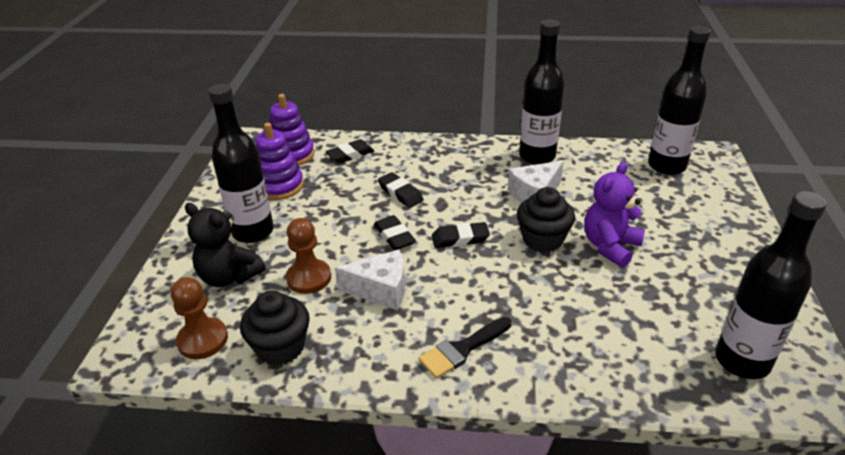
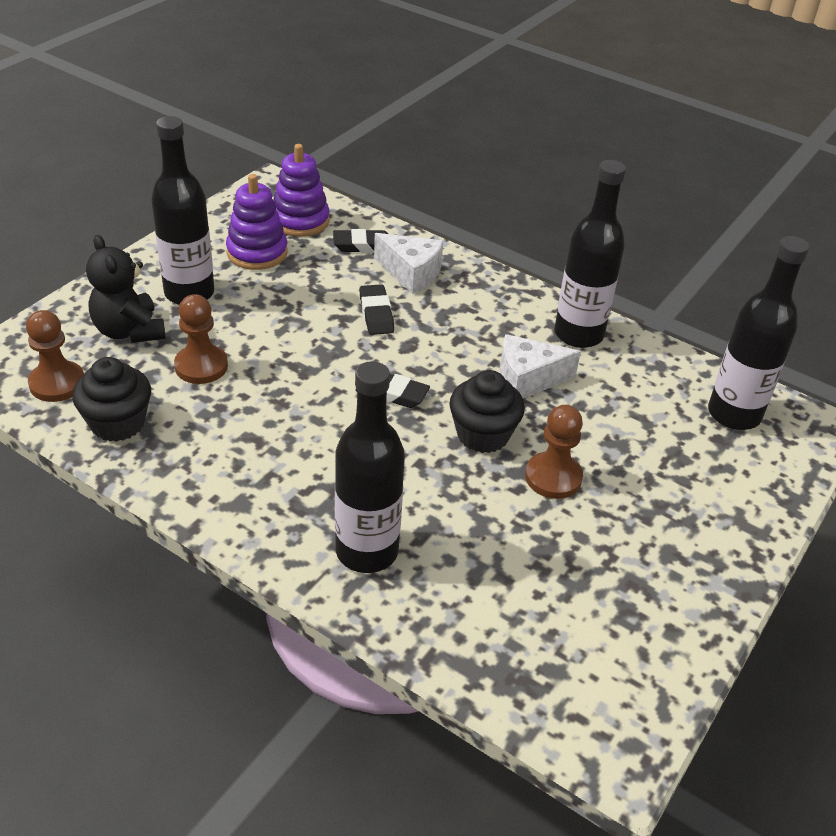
camera: 25 degrees right, 5 degrees up
white cheese [335,250,405,310] -> white cheese moved to [374,233,443,294]
black eraser [374,215,416,250] -> none
black brush [418,317,512,379] -> none
purple teddy bear [584,162,645,267] -> brown pawn [525,405,583,499]
black bottle [715,191,827,379] -> black bottle moved to [335,361,405,573]

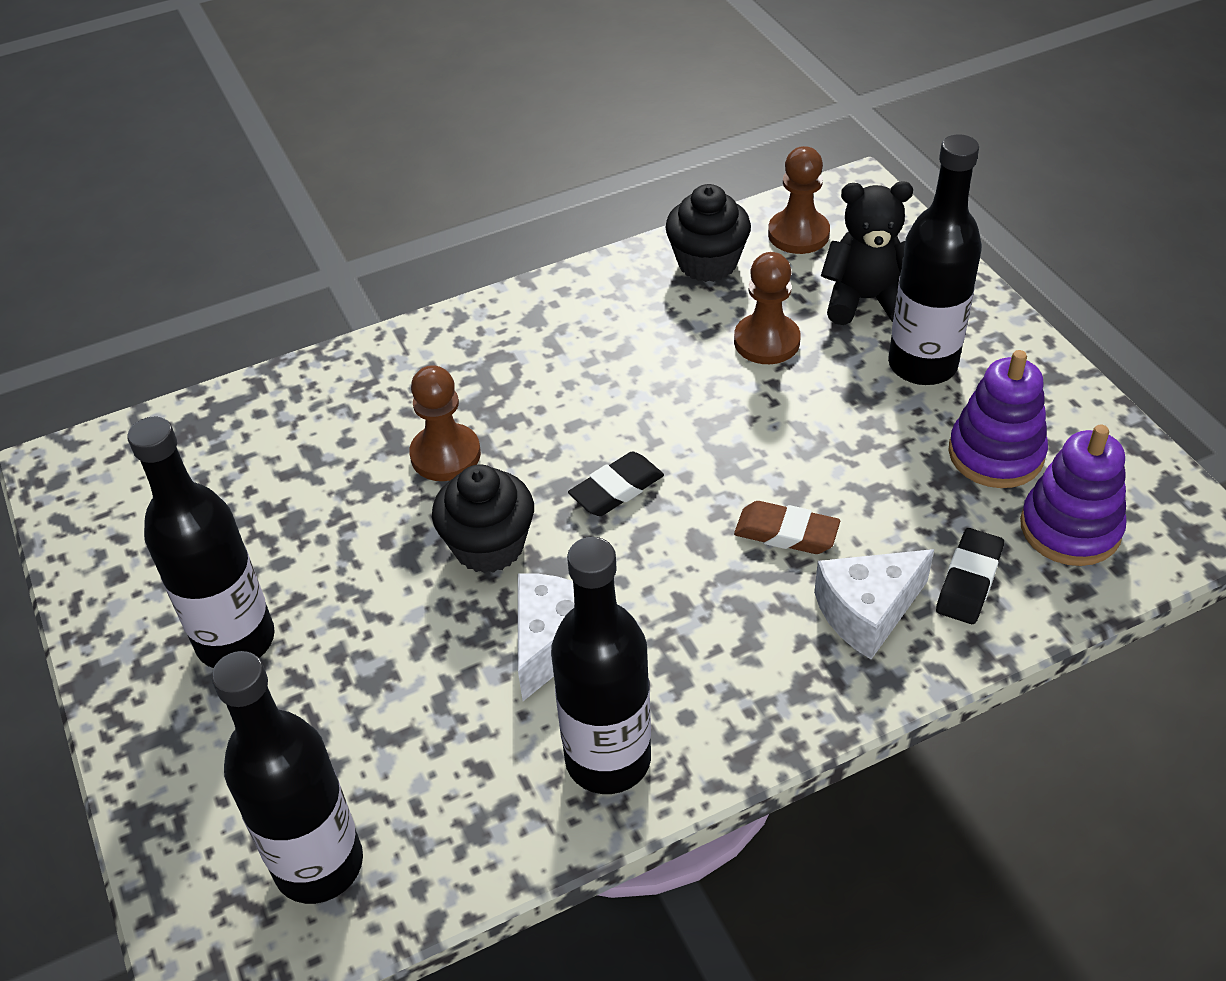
camera: 125 degrees right, 5 degrees up
black bottle [335,361,405,573] -> black bottle moved to [127,417,275,668]
black eraser [359,284,394,335] -> brown eraser [734,501,840,554]
brown pawn [525,405,583,499] -> brown pawn moved to [409,365,481,481]

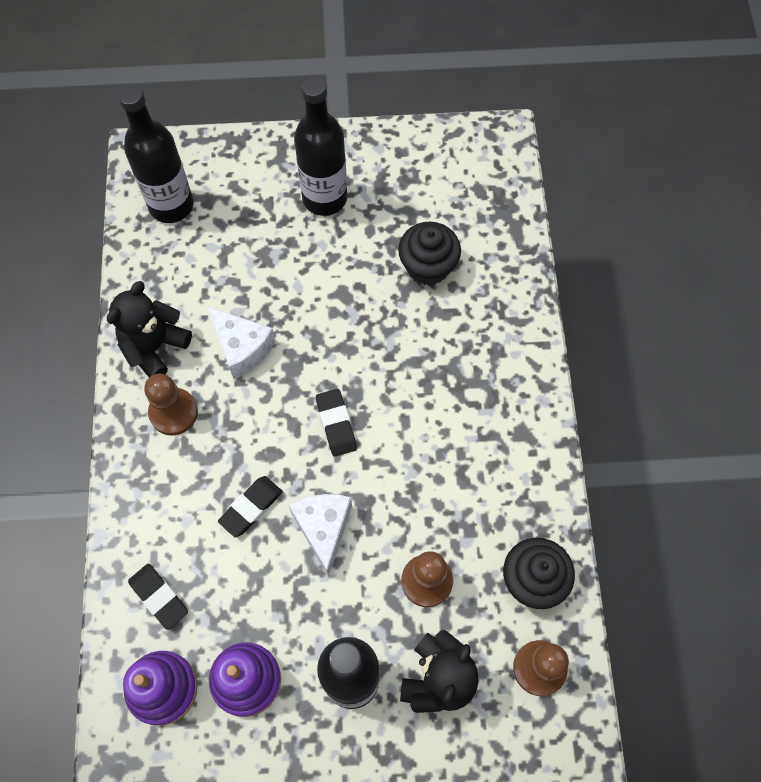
camera: 110 degrees right, 20 degrees up
brown pawn [409,365,481,481] -> brown pawn moved to [144,374,198,436]
black cupcake [432,464,534,573] -> black cupcake moved to [398,222,461,286]
black bottle [551,537,651,794] -> black teddy bear [107,281,192,377]
brown eraser [734,501,840,554] -> black eraser [218,476,283,538]
white cheese [814,549,934,659] -> white cheese moved to [289,494,352,577]

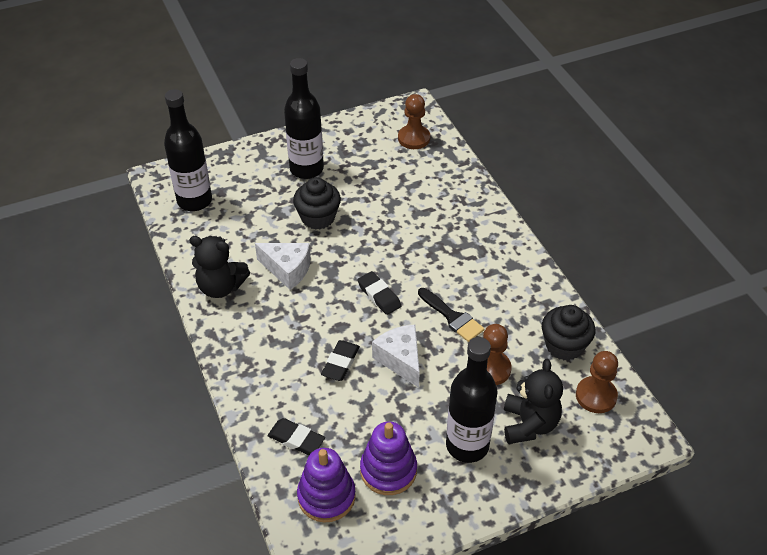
camera: 20 degrees left, 20 degrees down
black teddy bear [107,281,192,377] -> black teddy bear turned 90 degrees counterclockwise [189,236,250,298]
brown pawn [144,374,198,436] -> brown pawn moved to [398,94,430,149]
black cupcake [398,222,461,286] -> black cupcake moved to [293,177,341,230]
none -> black brush [418,288,484,342]

